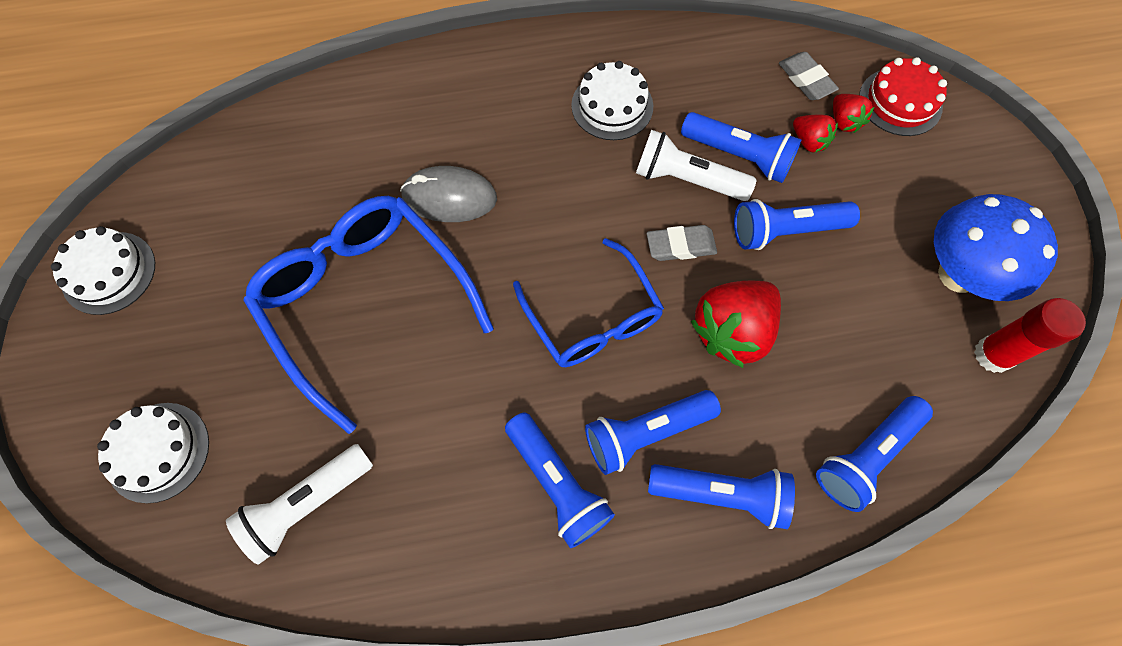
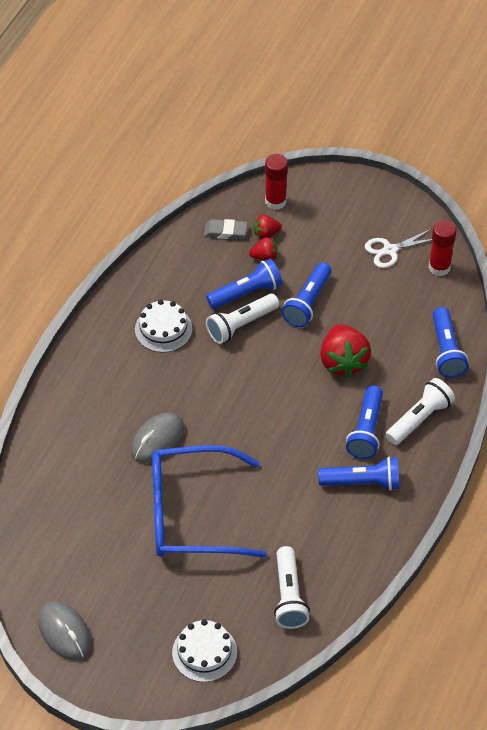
camera: 55 degrees left, 15 degrees down
white cake [51,226,155,315] -> grey mouse [38,601,91,660]
blue glasses [513,238,664,367] -> none
grey eraser [647,225,717,261] -> none
blue flashlight [648,464,795,529] -> white flashlight [385,378,455,445]
red strawberry [833,94,874,133] -> red strawberry turned 150 degrees clockwise [254,215,282,239]
red cake [859,57,947,136] -> red glue stick [265,154,288,210]
blue mushroom [934,194,1058,301] -> white scissors [365,229,432,268]

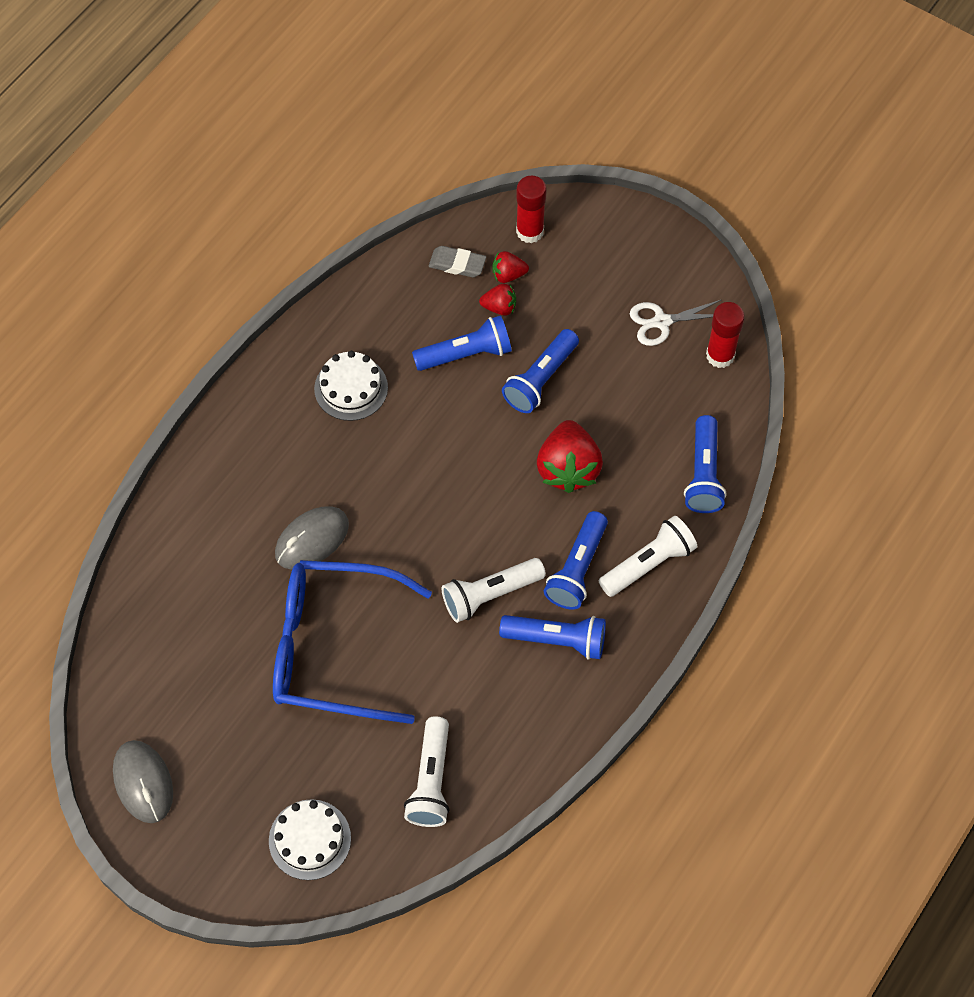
camera: 10 degrees right, 10 degrees up
white flashlight [206,293,279,344] -> white flashlight moved to [442,558,546,623]

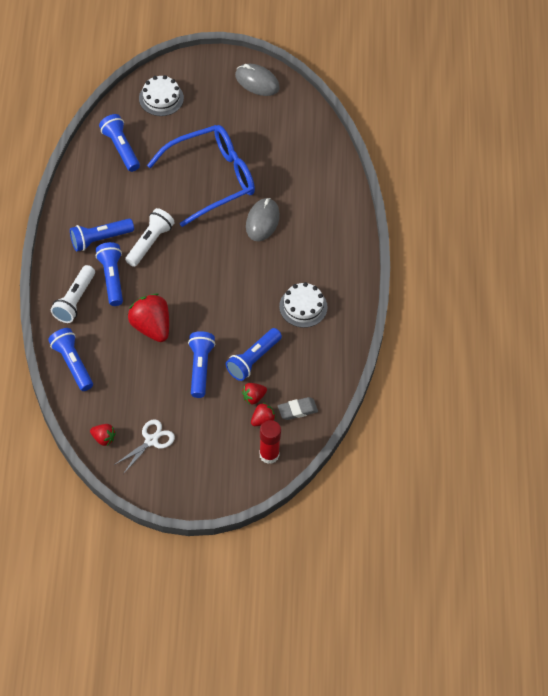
camera: 145 degrees right, 5 degrees down
white flashlight [404,716,450,827] -> blue flashlight [99,114,140,172]
red glue stick [706,302,745,368] -> red strawberry [90,424,116,446]

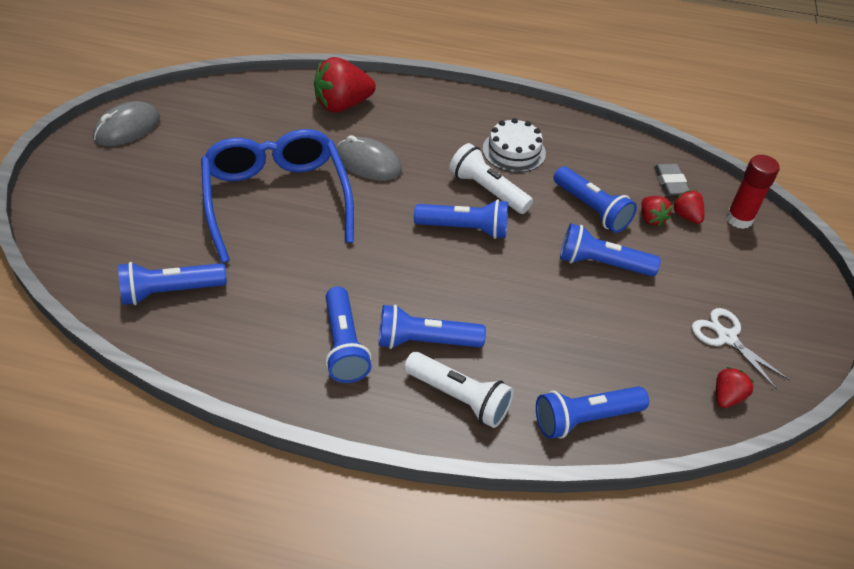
camera: 80 degrees left, 10 degrees down
white flashlight [125,208,175,267] -> white flashlight moved to [449,143,533,214]
red strawberry [128,293,169,342] -> red strawberry moved to [314,57,376,113]
white cake [139,75,184,116] -> none
none -> blue flashlight [414,199,508,239]

